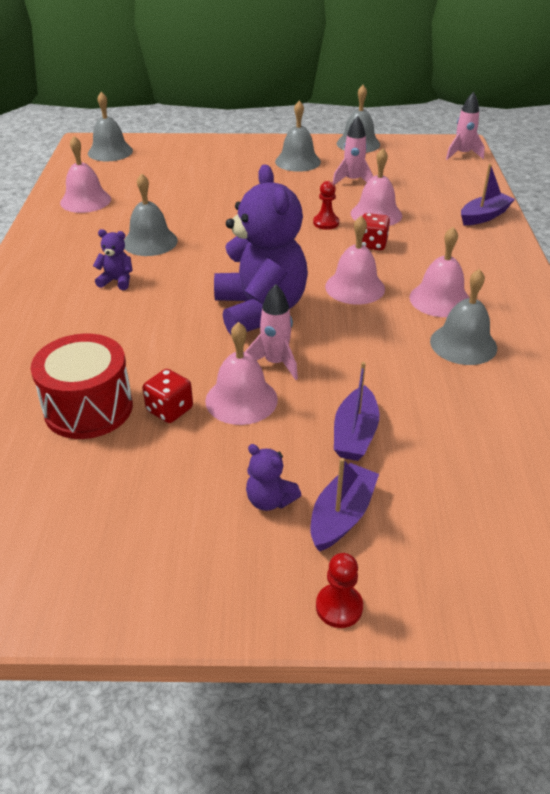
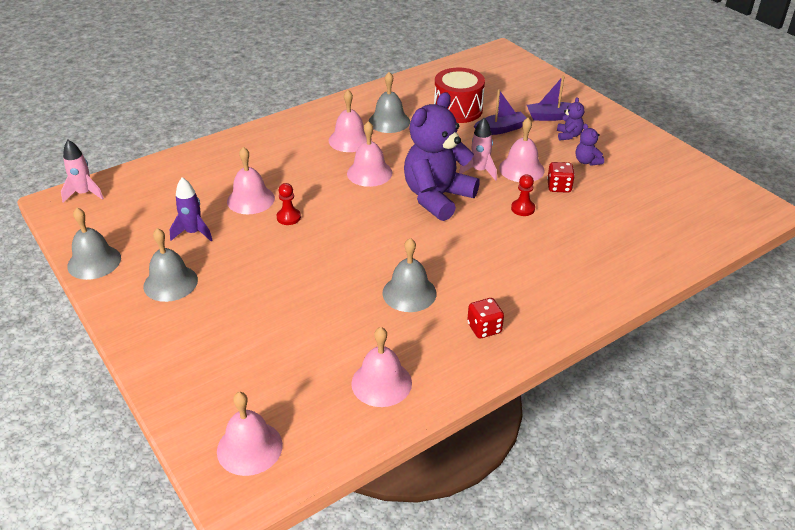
camera: 125 degrees left, 0 degrees up
red drum [31,333,133,439] -> red drum moved to [434,68,485,123]
grey bell [88,92,133,162] -> pink bell [217,392,283,476]
purple teddy bear [93,229,133,290] -> purple teddy bear moved to [576,124,604,166]
red pawn [316,553,363,628] -> red pawn moved to [511,175,535,216]
pink rocket [333,116,373,185] -> purple rocket [170,177,213,242]
red dice [362,213,390,250] -> red dice moved to [467,298,504,339]
purple boat [461,164,515,225] -> none

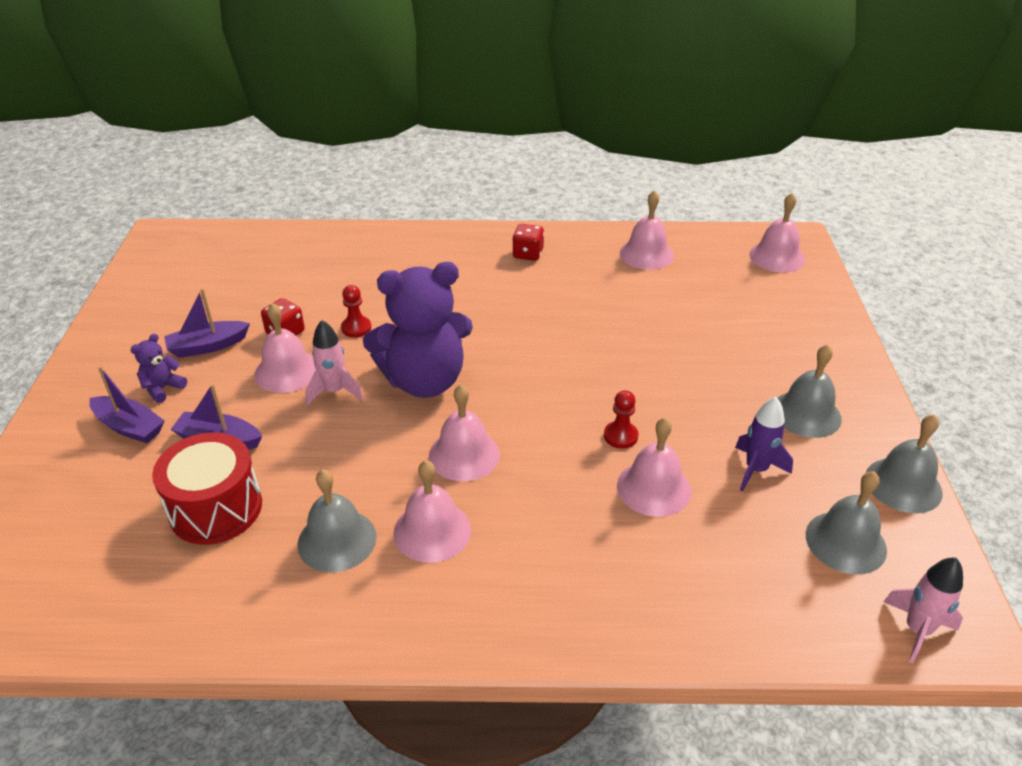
camera: 145 degrees left, 0 degrees up
grey bell [382,238,437,312] -> grey bell moved to [806,471,887,574]
purple teddy bear [576,124,604,166] -> purple boat [164,288,250,358]

